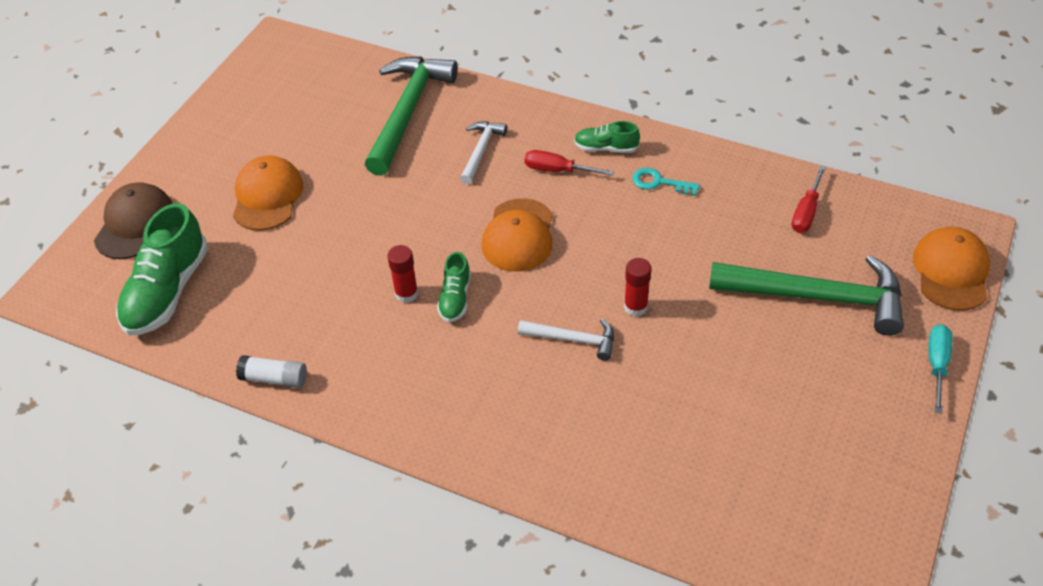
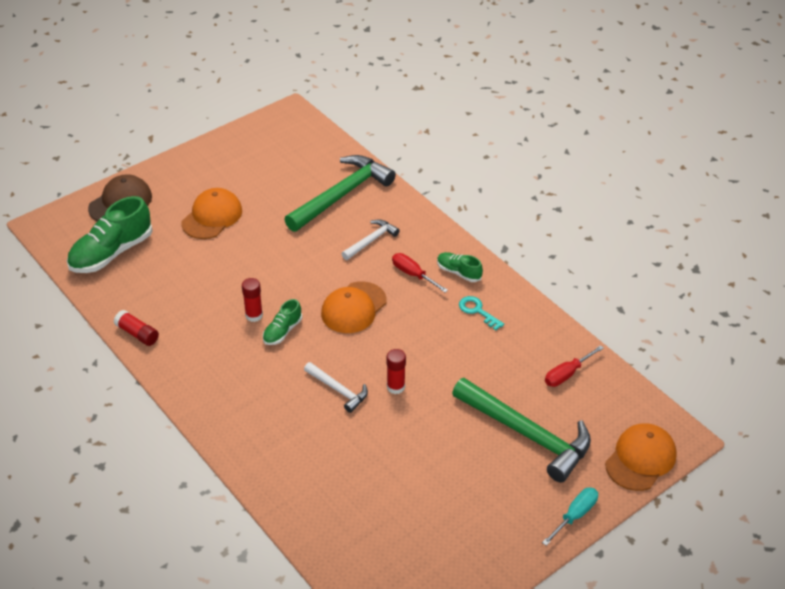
camera: 25 degrees right, 5 degrees down
white glue stick [236,355,307,388] -> red glue stick [114,310,159,346]

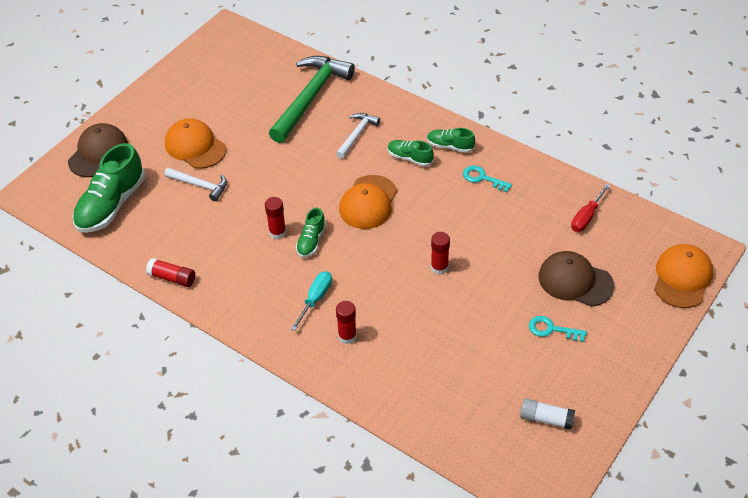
camera: 15 degrees left, 5 degrees up
orange cap [182,188,242,239] -> orange cap turned 60 degrees counterclockwise [165,118,226,169]
white hammer [304,362,368,413] -> white hammer moved to [164,168,227,201]
red screwdriver [392,253,448,292] -> green shoe [388,140,434,166]
green hammer [452,378,591,483] -> brown cap [539,251,615,307]
turquoise screwdriver [542,488,598,546] -> turquoise screwdriver moved to [291,271,332,331]
none -> red glue stick [336,301,357,344]
none -> white glue stick [520,399,575,430]
none -> turquoise key [529,316,587,342]

